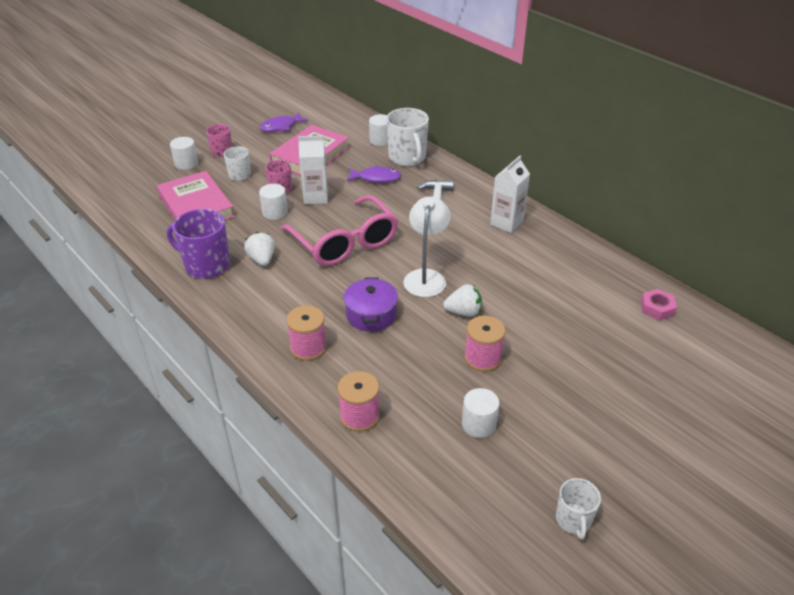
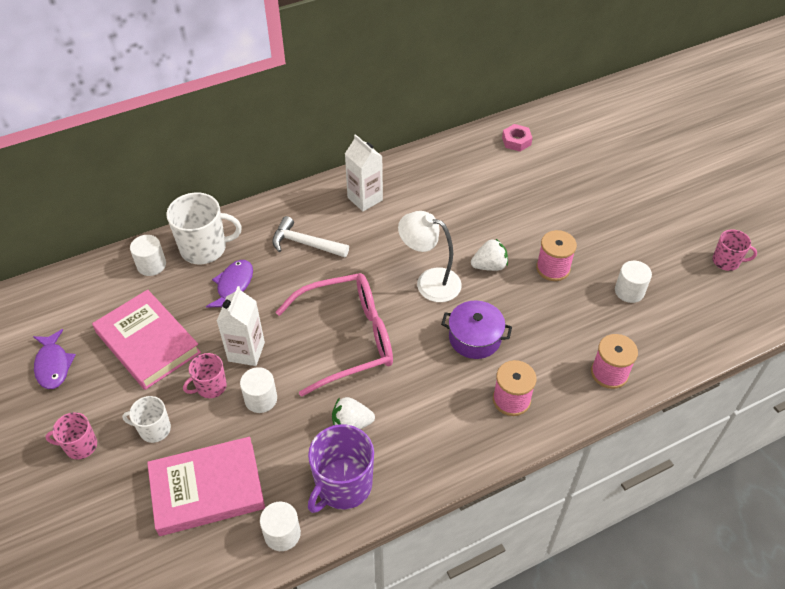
camera: 75 degrees left, 10 degrees up
white cylinder [170,137,198,170] -> white cylinder moved to [260,502,301,551]
white strawberry [443,284,482,317] -> white strawberry turned 60 degrees clockwise [471,239,508,271]
white mug [556,478,601,540] -> pink mug [712,229,757,271]

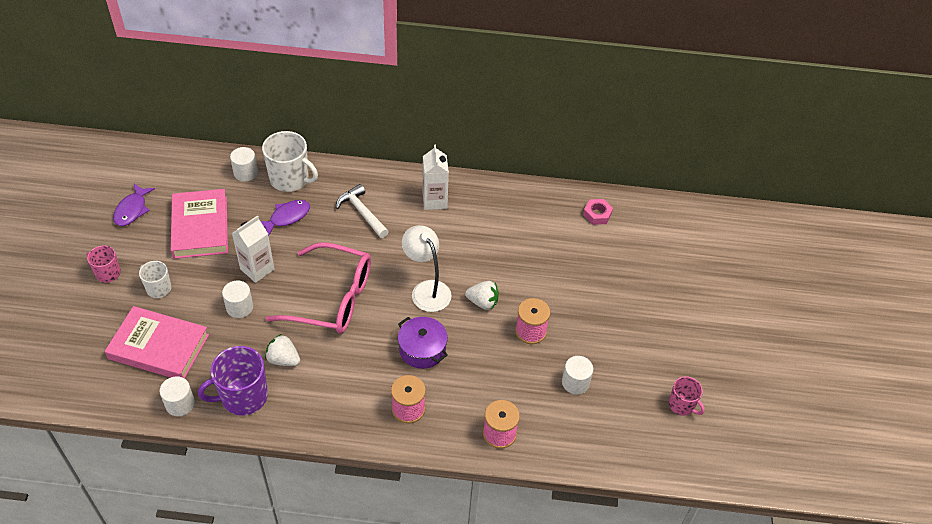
camera: 30 degrees right, 0 degrees up
pink mug [183,353,227,398] -> none

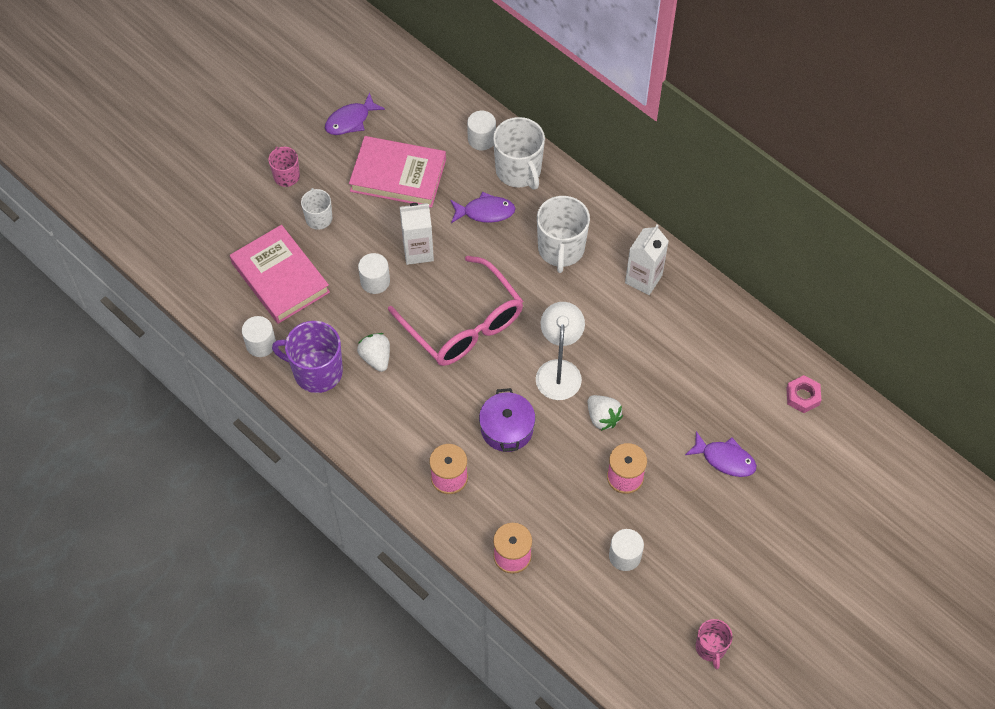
camera: 40 degrees right, 10 degrees up
pink book [171,189,228,259] -> pink book turned 75 degrees clockwise [349,136,446,208]
white hammer [336,184,389,238] -> white mug [537,196,590,273]
none -> purple fish [685,431,757,477]

